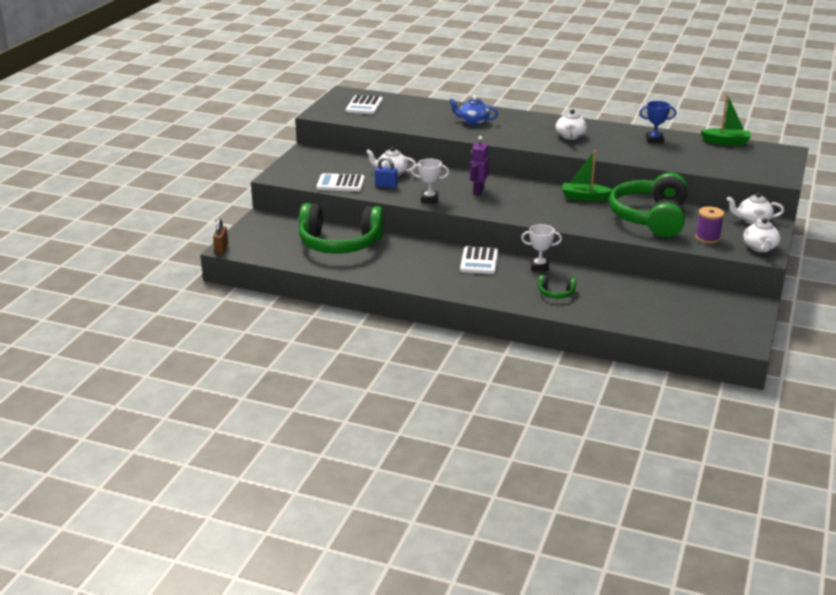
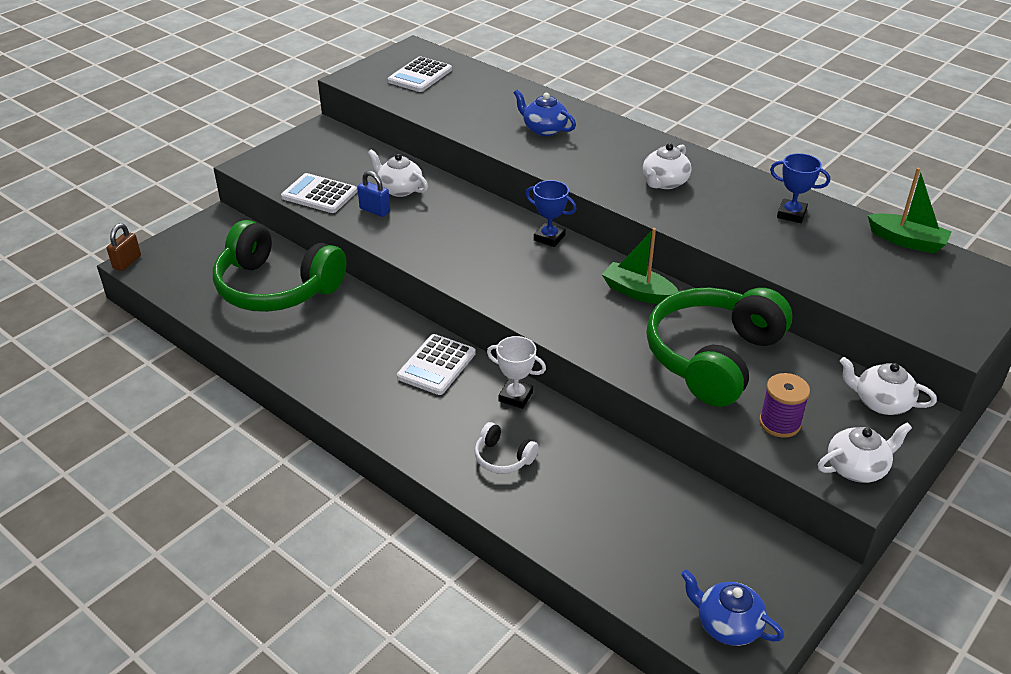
camera: 20 degrees right, 10 degrees up
white trophy [411,158,449,203] -> none
purple robot [470,136,489,195] -> none
green headphones [538,275,576,299] -> white headphones [474,422,539,474]
white teapot [743,218,781,252] -> white teapot turned 135 degrees counterclockwise [818,422,912,483]
none -> blue trophy [526,180,576,247]
none -> blue teapot [681,569,784,646]

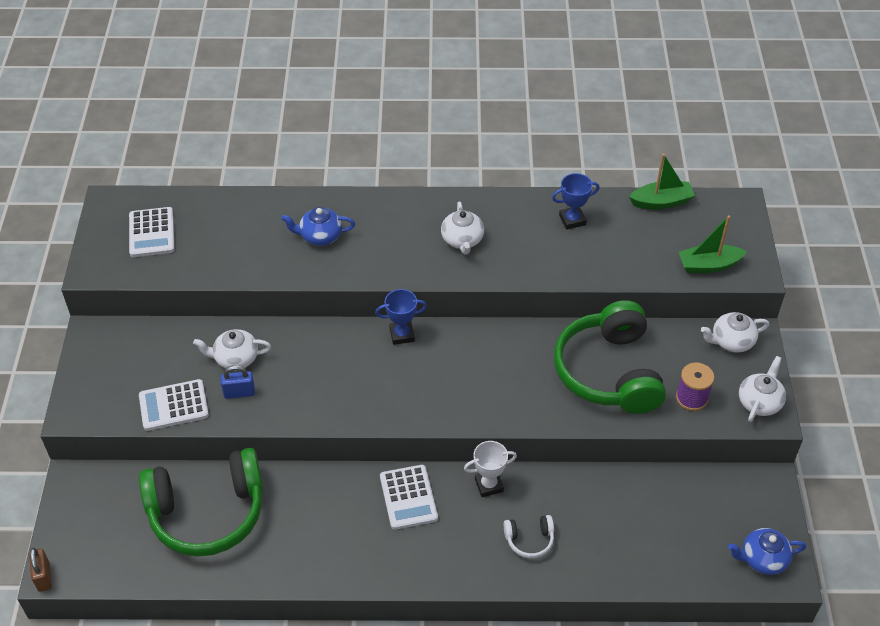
camera: 40 degrees left, 10 degrees up
green boat [602,228,679,304] -> green boat moved to [679,216,747,273]

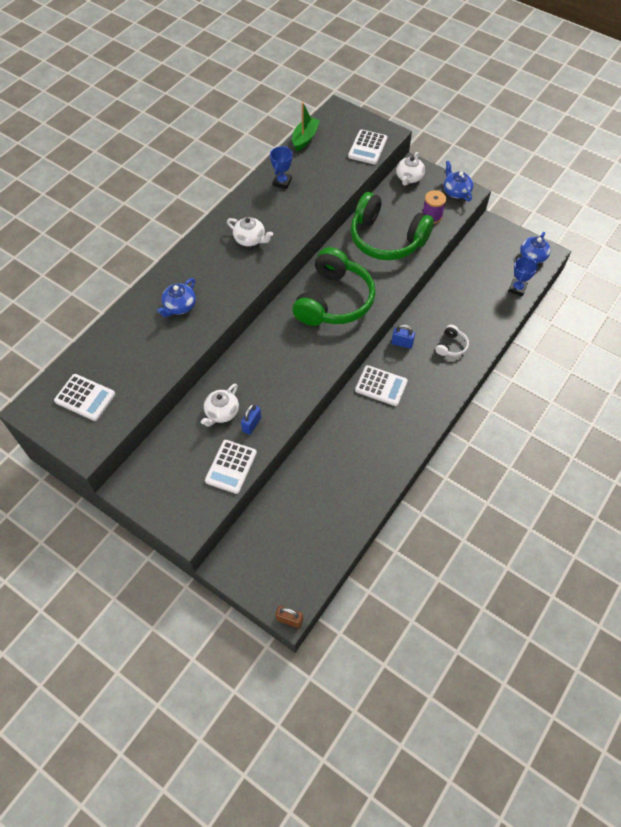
camera: 55 degrees left, 10 degrees up
green headphones [139,448,263,556] -> green headphones moved to [292,247,375,326]
blue trophy [375,289,427,345] -> blue trophy moved to [508,256,538,297]
white trophy [464,441,517,497] -> blue padlock [391,324,415,349]
green boat [679,216,747,273] -> white calculator [348,129,387,164]
white teapot [739,356,786,422] -> blue teapot [444,161,473,201]

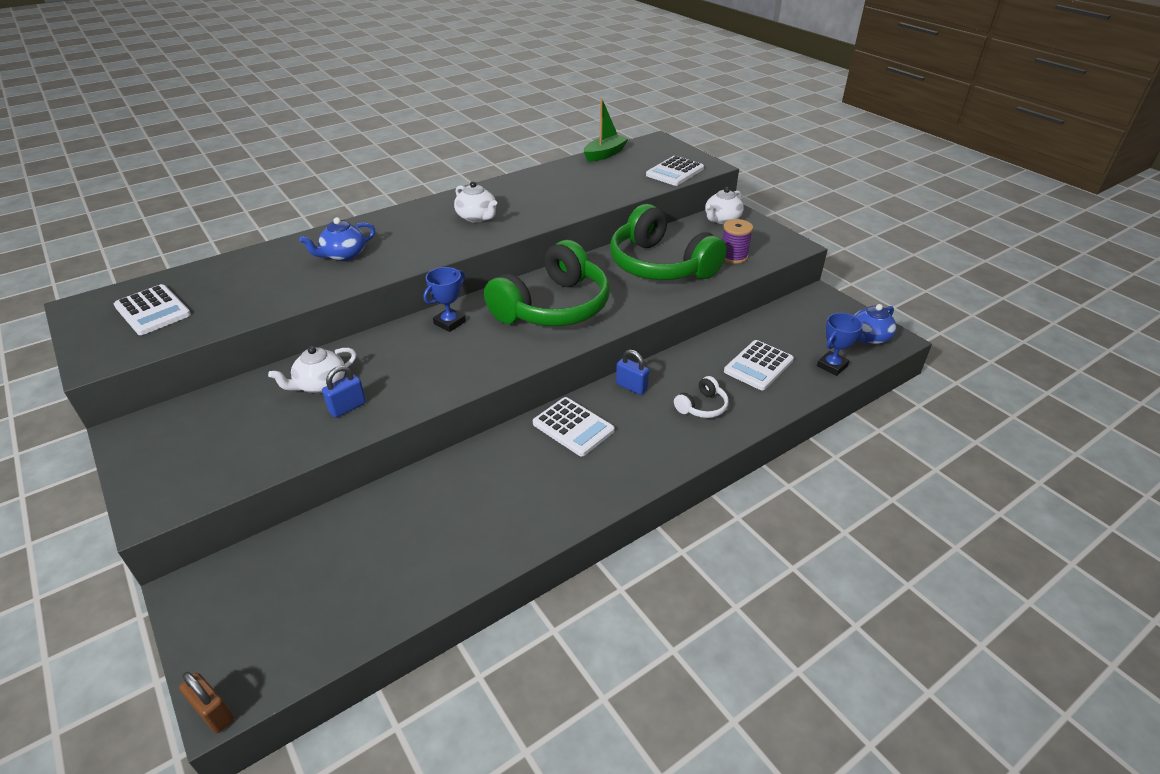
camera: 20 degrees right, 20 degrees down
white calculator [205,440,257,494] -> white calculator moved to [724,340,794,390]
blue trophy [270,146,292,189] -> blue trophy moved to [424,267,466,332]
blue teapot [444,161,473,201] -> none

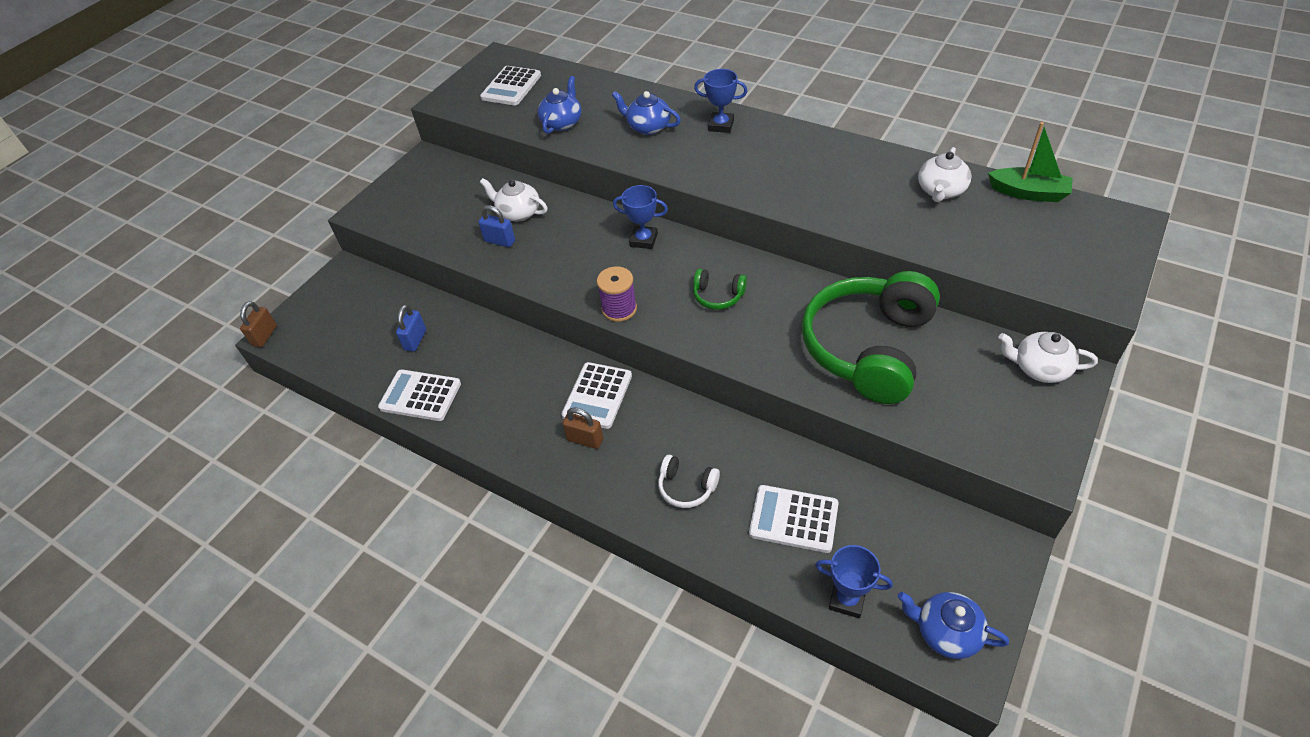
camera: 70 degrees right, 10 degrees up
white teapot [454,181,497,223] -> white teapot moved to [918,147,971,202]
green headphones [484,240,610,326] -> green headphones [693,269,747,310], size x0.41
blue padlock [616,349,649,395] -> blue padlock moved to [396,305,426,352]
white calculator [646,156,704,186] -> white calculator moved to [378,369,461,421]
purple spool [722,219,753,264] -> purple spool moved to [597,266,637,322]
none -> blue teapot [537,76,582,134]
none -> brown padlock [562,407,603,449]
none -> blue trophy [694,69,747,133]

